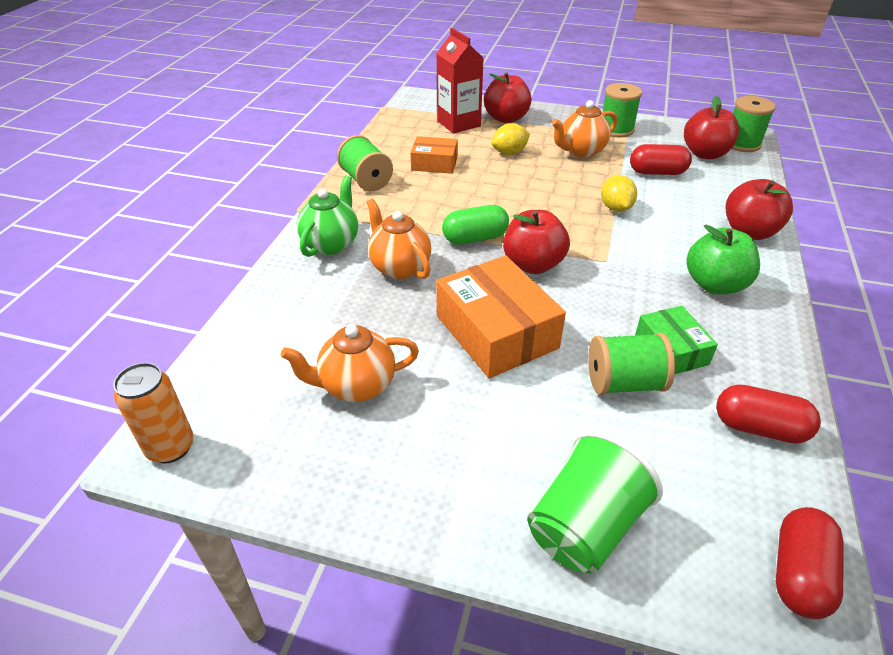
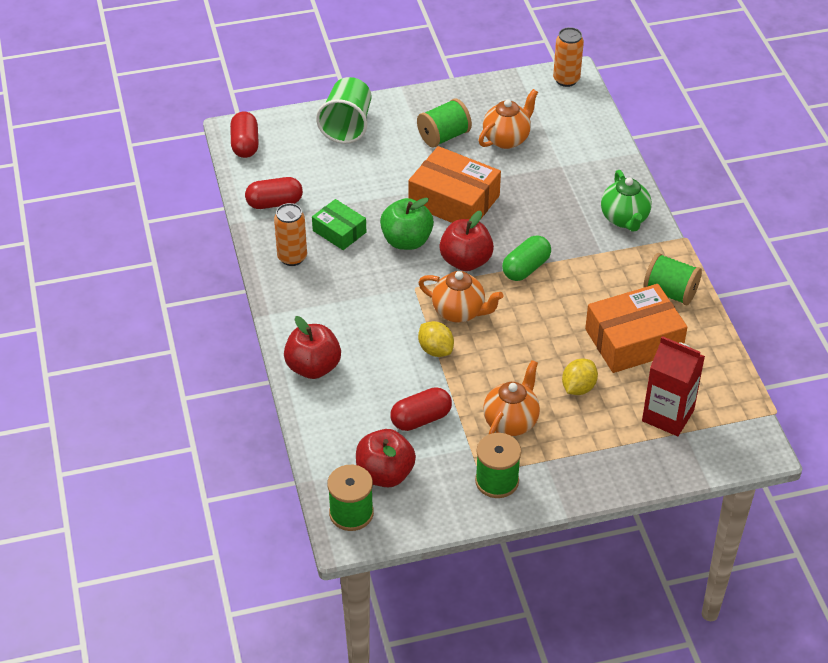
camera: 150 degrees right, 5 degrees up
orange teapot [366,199,431,279] -> orange teapot moved to [418,271,503,323]
orange box [410,136,458,174] -> orange box [585,284,687,373], size x1.74
red apple [484,73,532,123] -> none
green spool [588,333,675,395] -> green spool moved to [417,98,472,148]
green apple [686,225,760,294] -> green apple moved to [380,198,434,250]
none -> orange can [274,203,307,266]

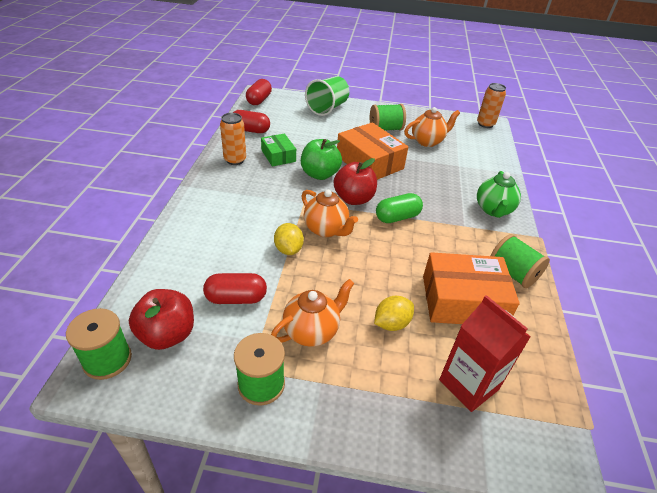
camera: 20 degrees right, 5 degrees down
red apple [284,316,341,379] -> none

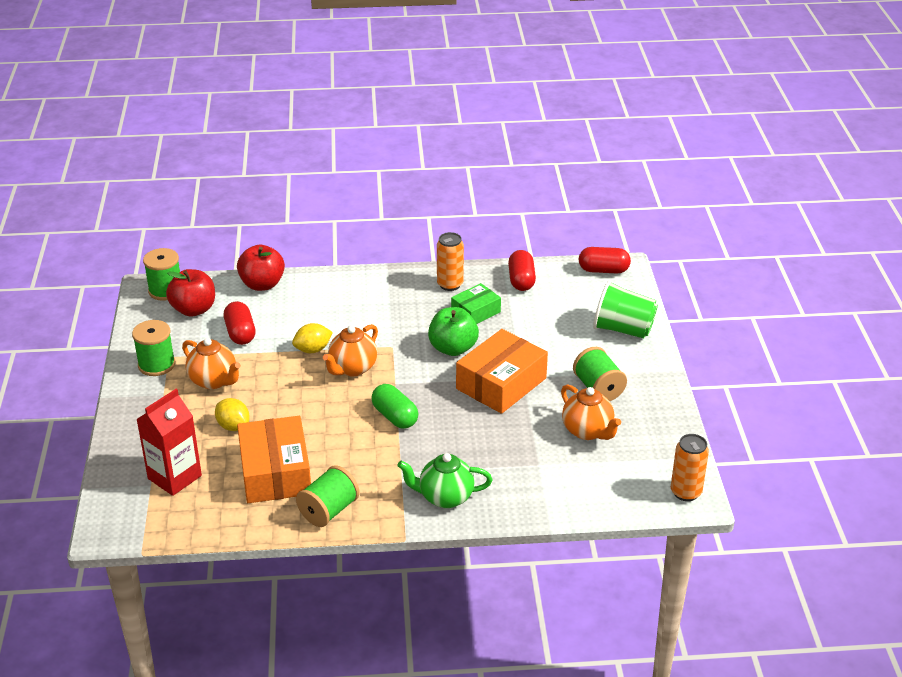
camera: 80 degrees right, 5 degrees down
red apple [334,158,377,205] -> red apple moved to [237,245,285,291]

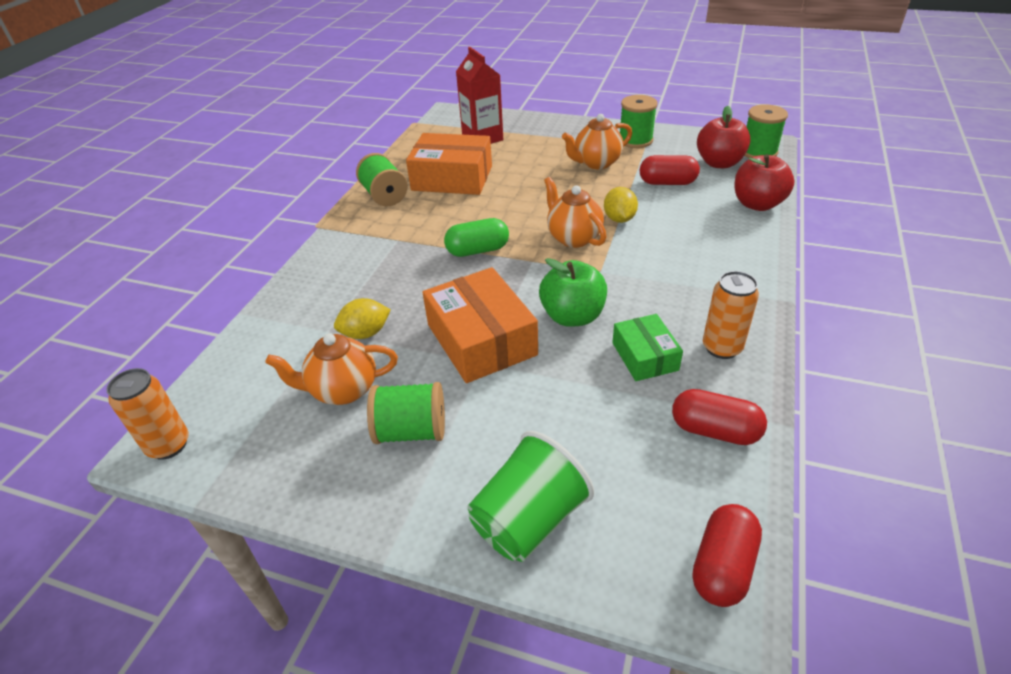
camera: 115 degrees right, 5 degrees up
yellow lemon [215,398,250,431] -> yellow lemon moved to [334,298,391,339]
green teapot [398,453,492,508] -> none

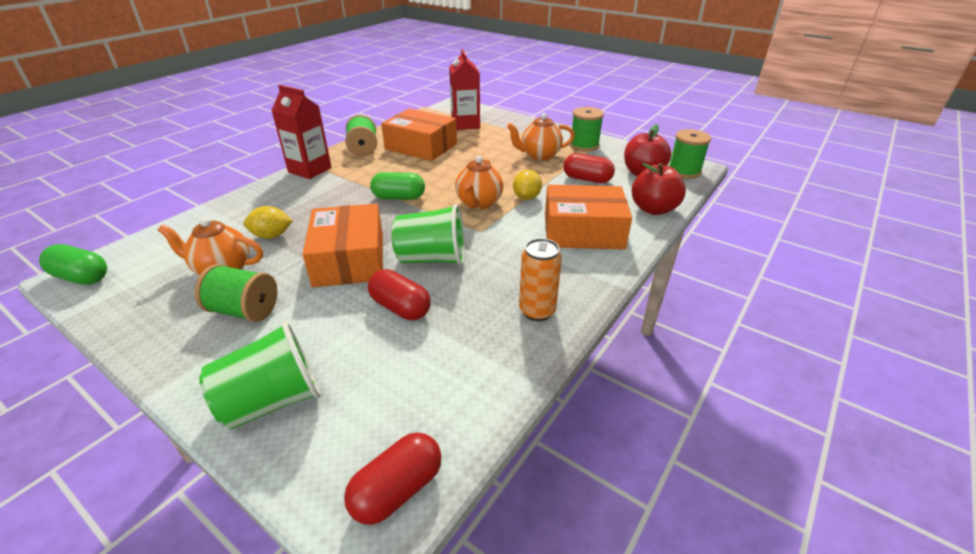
camera: 15 degrees right, 5 degrees down
orange can [106,368,189,460] -> green capsule [39,244,107,285]
green apple [539,258,607,327] -> green cup [391,204,465,266]
orange teapot [544,177,606,248] -> orange teapot turned 150 degrees counterclockwise [455,155,503,210]
green box [612,314,683,381] -> none
red capsule [672,389,767,445] -> red capsule moved to [368,269,431,320]
none -> red carton [271,85,332,179]
none -> orange box [545,185,632,250]

